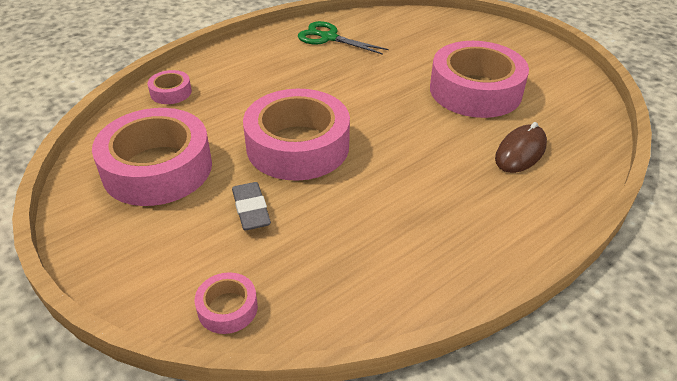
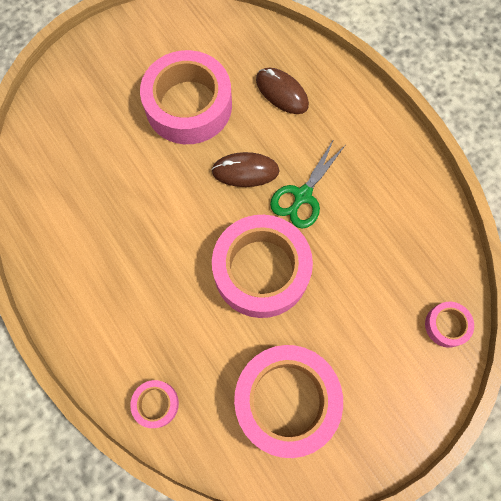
camera: 85 degrees left, 30 degrees up
grey eraser [232,182,271,230] -> none
green scissors [298,21,389,55] -> green scissors moved to [270,139,345,229]
none -> brown mouse [211,152,280,187]

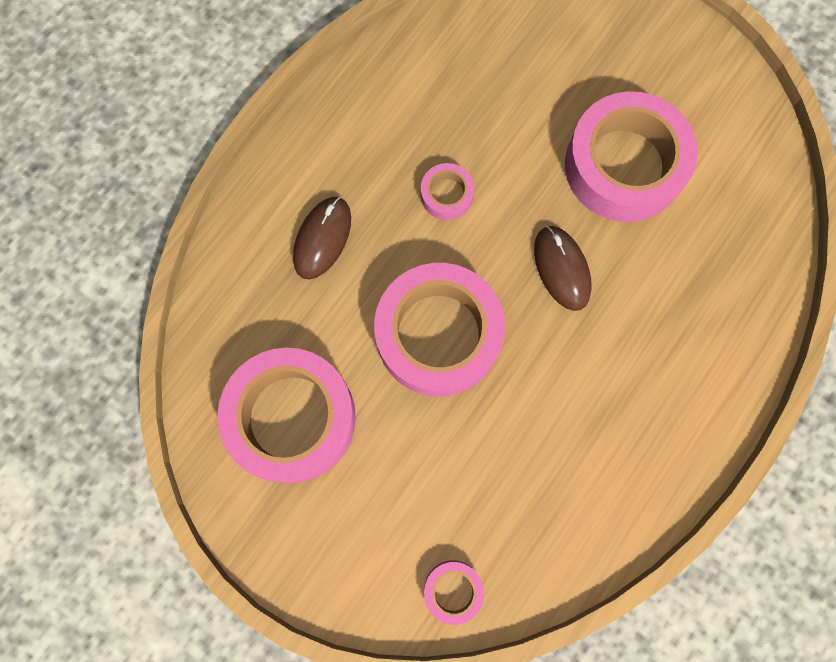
camera: 70 degrees right, 5 degrees up
pink tape [130,380,179,428] -> pink tape moved to [421,163,474,220]
brown mouse [256,68,309,114] -> brown mouse moved to [293,197,351,279]
green scissors [270,139,345,229] -> none

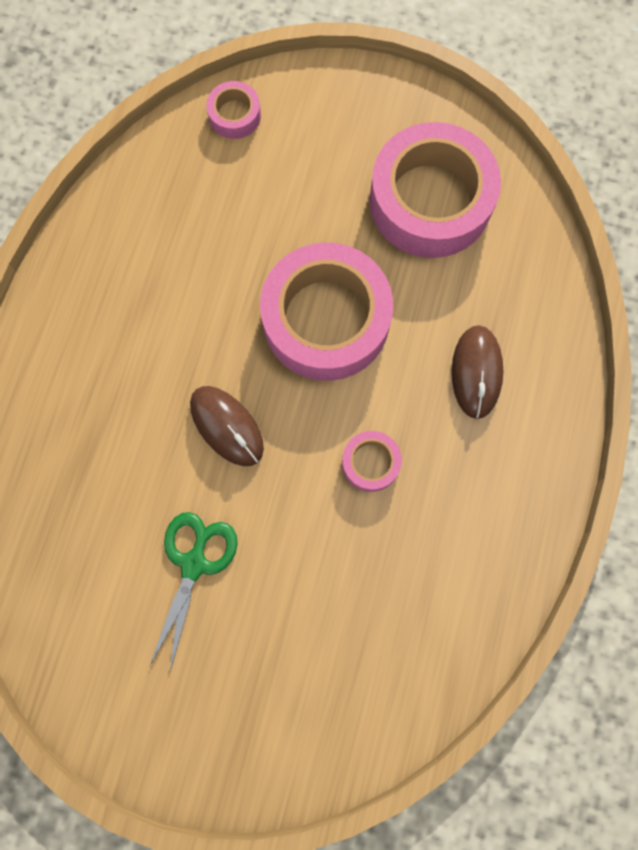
camera: 160 degrees right, 0 degrees up
pink tape [565,91,698,222] -> green scissors [149,512,238,671]

